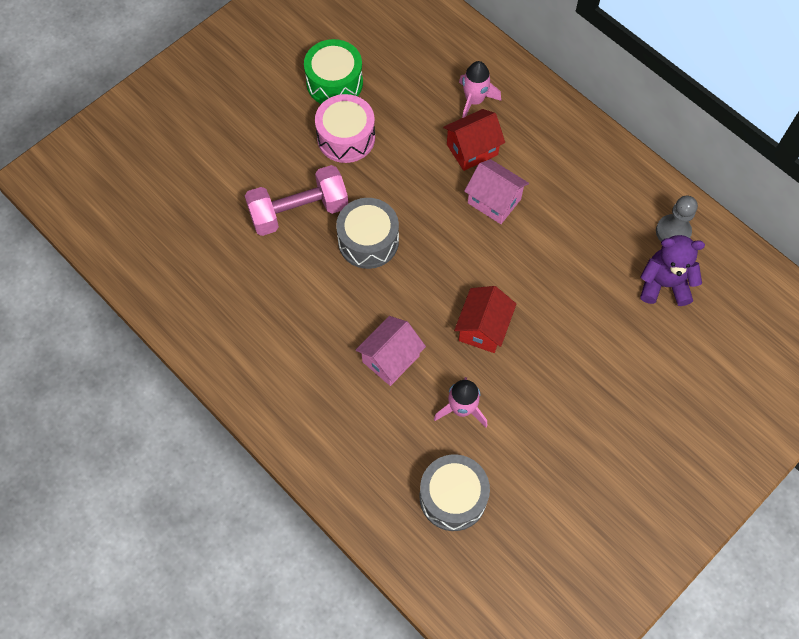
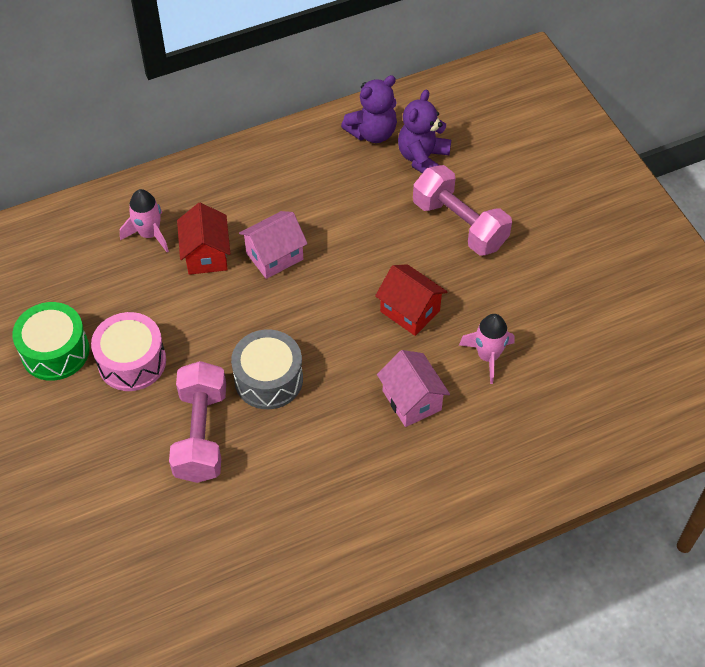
camera: 70 degrees left, 10 degrees down
grey drum [420,454,490,531] -> none
grey pawn [656,196,698,242] -> purple teddy bear [341,75,397,143]
none -> pink dumbbell [413,165,512,256]

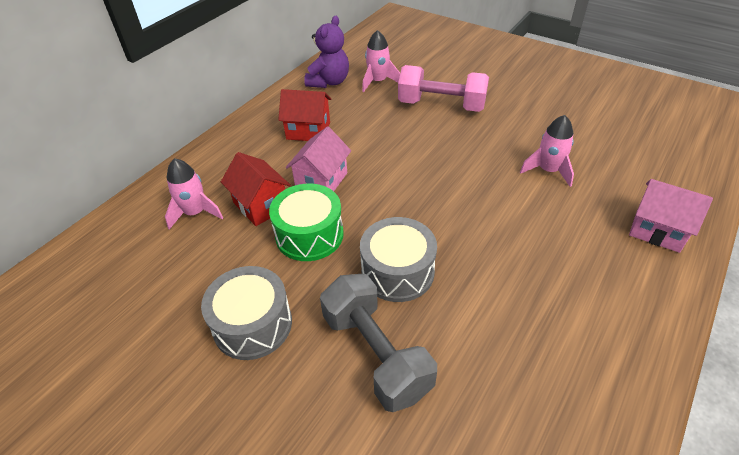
camera: 30 degrees left, 10 degrees down
green drum [12,302,90,381] -> green drum moved to [269,184,344,261]
pink drum [91,312,166,391] -> grey drum [201,266,292,360]
pink dumbbell [169,361,226,483] -> grey dumbbell [320,274,437,412]
red house [375,264,447,336] -> red house moved to [278,89,331,141]
pink house [377,350,450,427] -> pink house moved to [629,179,713,253]
purple teddy bear [398,90,451,173] -> pink rocket [362,30,400,92]

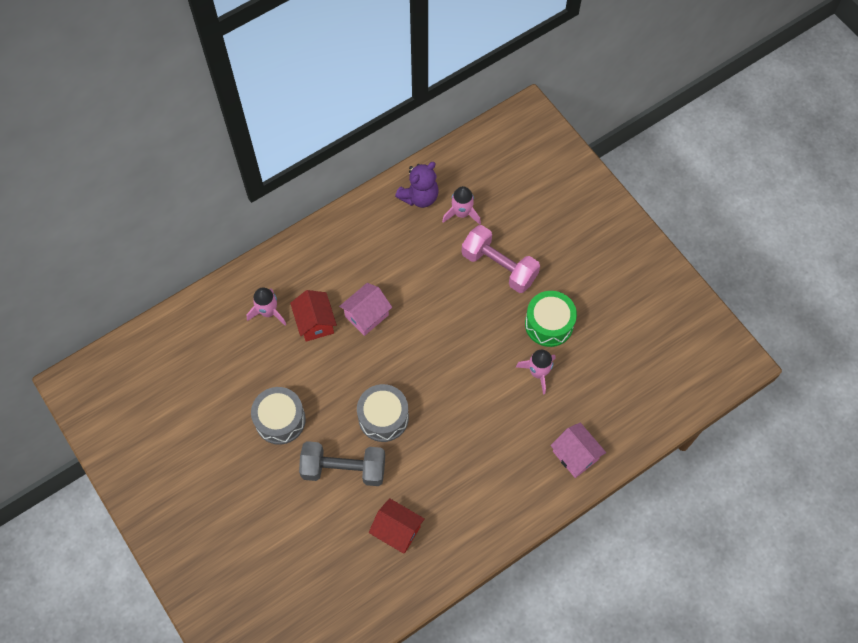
camera: 20 degrees right, 20 degrees up
green drum [269,184,344,261] -> green drum moved to [525,291,577,347]
red house [278,89,331,141] -> red house moved to [369,498,425,554]
grey dumbbell [320,274,437,412] -> grey dumbbell turned 75 degrees counterclockwise [299,441,385,486]

